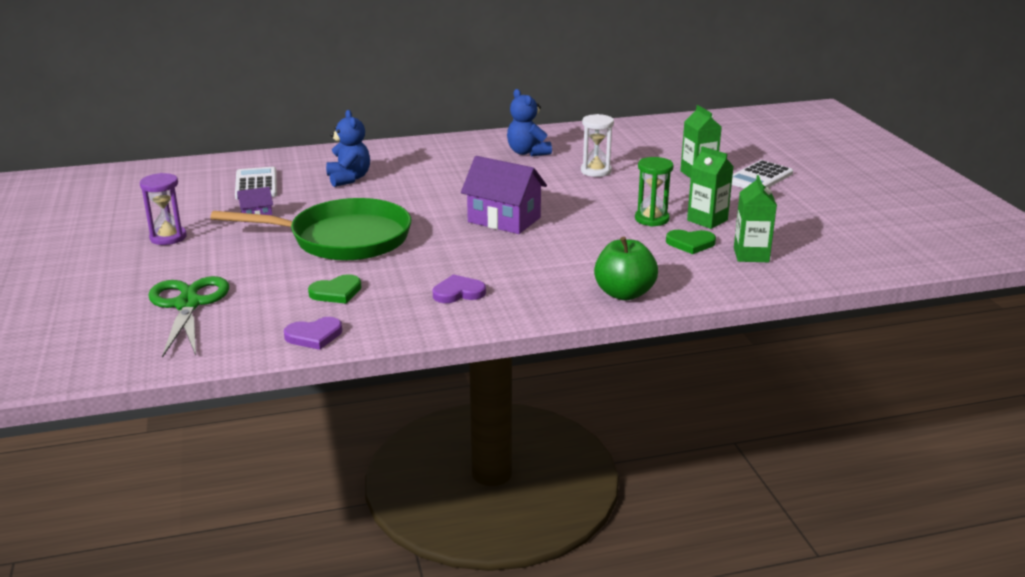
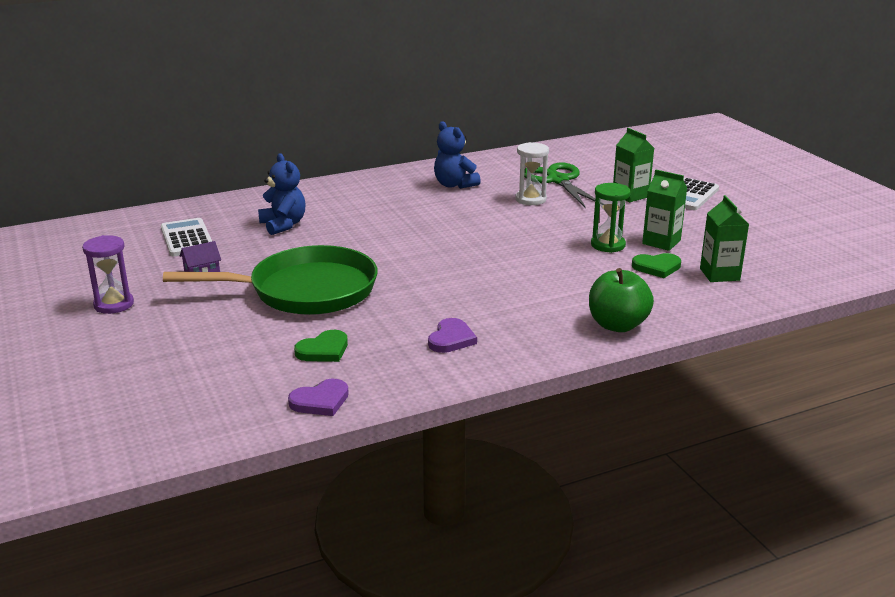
camera: 10 degrees left, 0 degrees up
green scissors [148,276,229,358] -> green scissors moved to [524,163,595,208]
purple heart [433,274,486,303] -> purple heart turned 135 degrees clockwise [428,318,477,353]
purple house [461,156,547,234] -> none

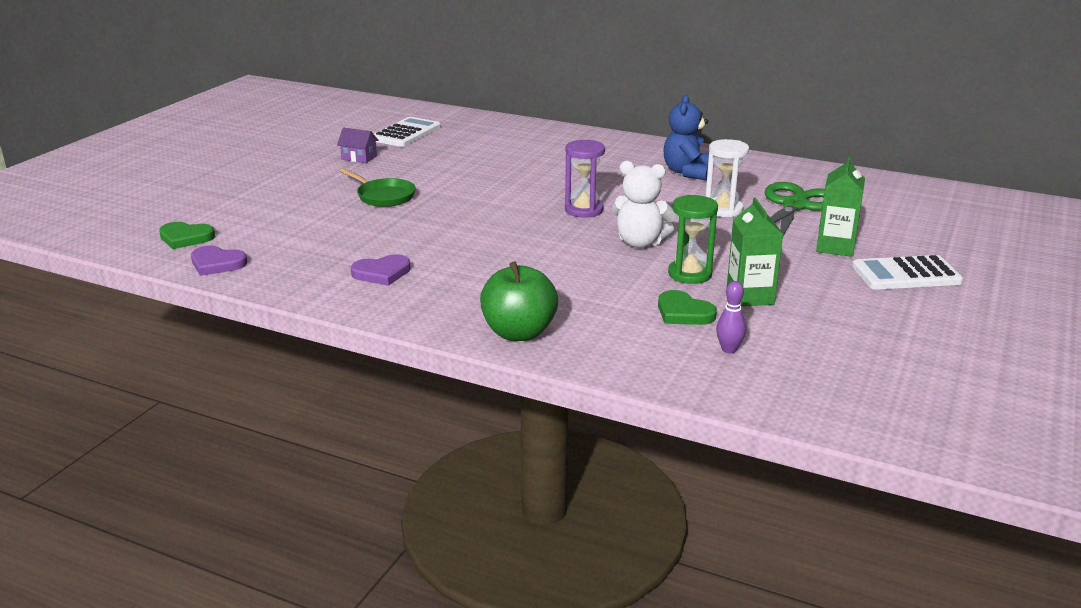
camera: 50 degrees right, 0 degrees up
purple hourglass [82,235,134,314] -> purple hourglass moved to [565,140,605,218]
green pan [163,245,378,315] -> green pan [340,168,416,207], size x0.47
blue teddy bear [258,153,306,235] -> none
green heart [294,330,348,362] -> green heart moved to [159,222,215,249]
green carton [700,195,749,282] -> purple bowling pin [716,281,746,353]
none -> white teddy bear [612,161,677,248]

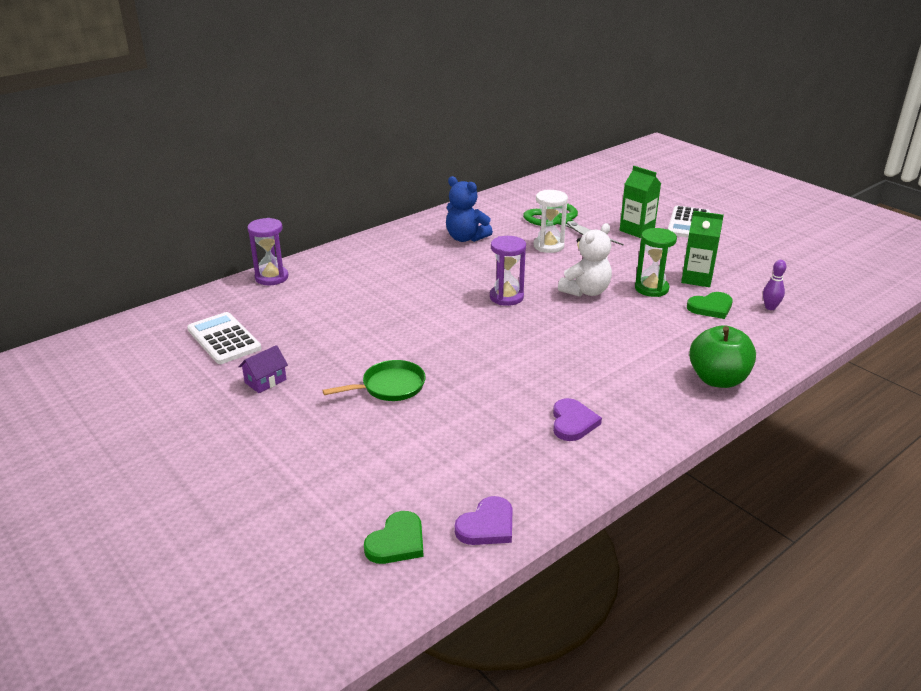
camera: 65 degrees left, 5 degrees up
none -> purple hourglass [247,218,288,285]

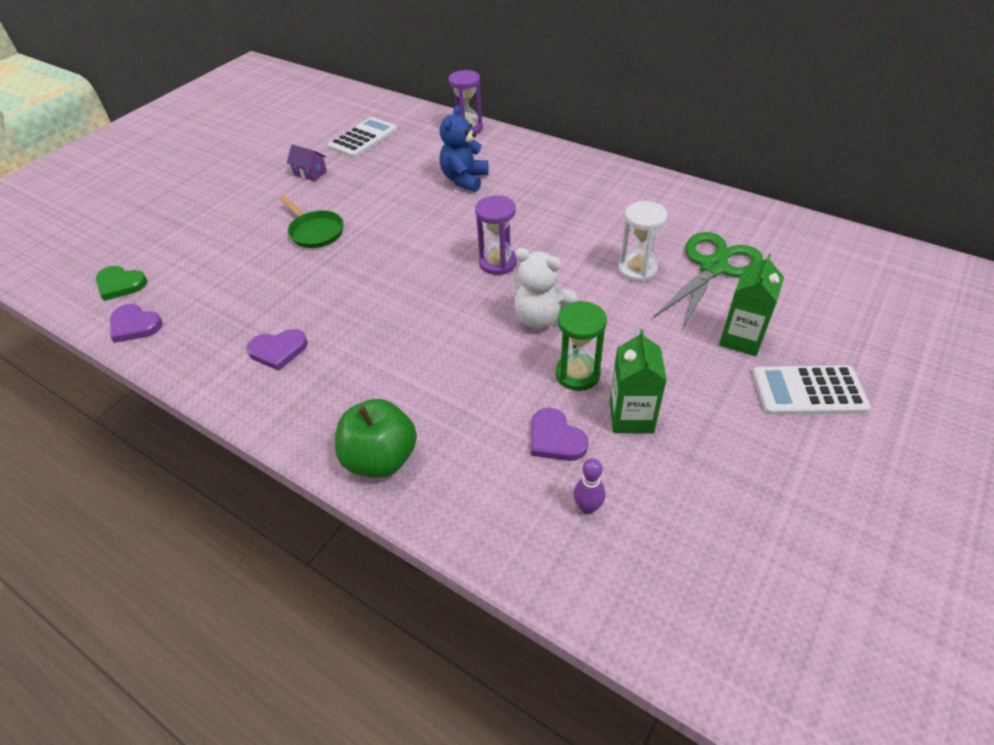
camera: 75 degrees right, 15 degrees up
blue teddy bear [446,176,493,242] -> blue teddy bear moved to [440,105,488,192]
green heart [687,292,733,319] -> purple heart [531,408,588,461]

